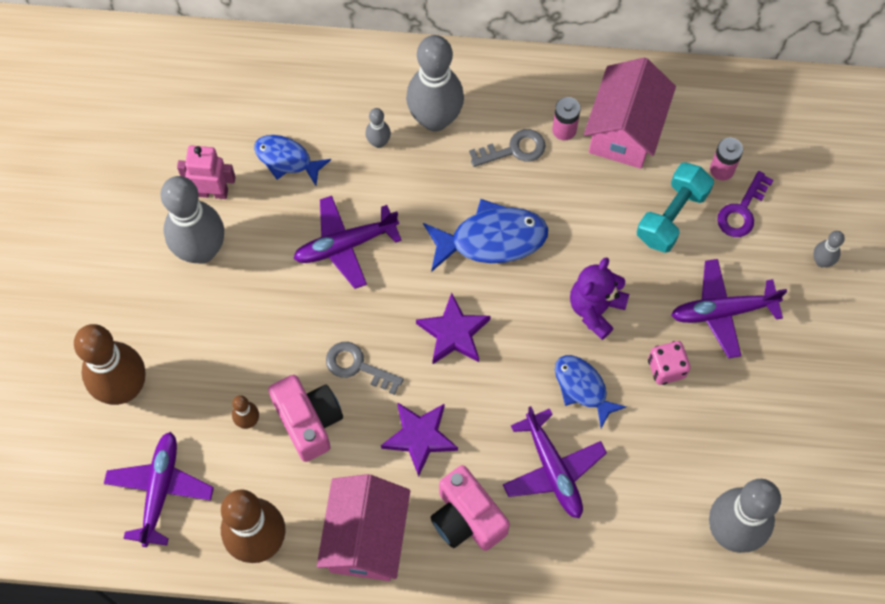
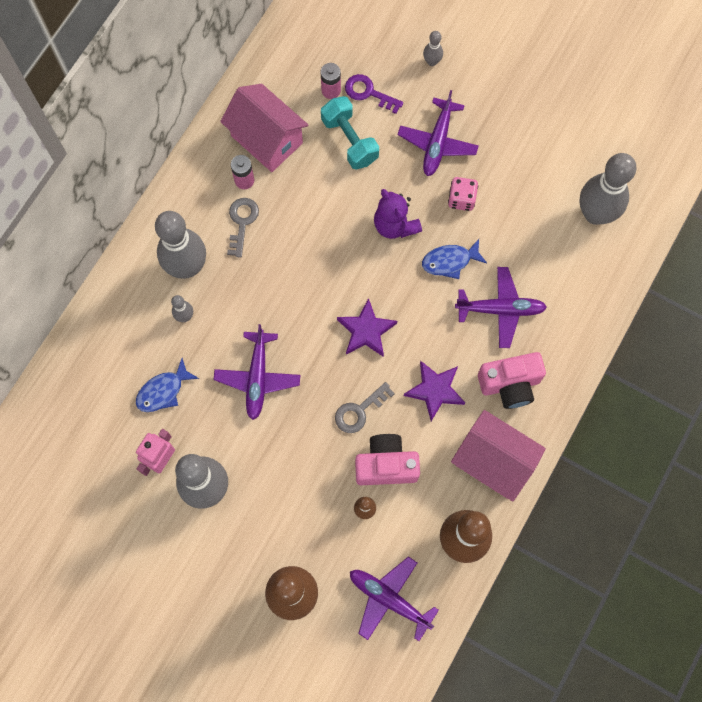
camera: 65 degrees left, 5 degrees up
blue fish [423,199,548,272] -> none
purple key [717,171,773,237] -> purple key turned 150 degrees clockwise [345,74,403,114]

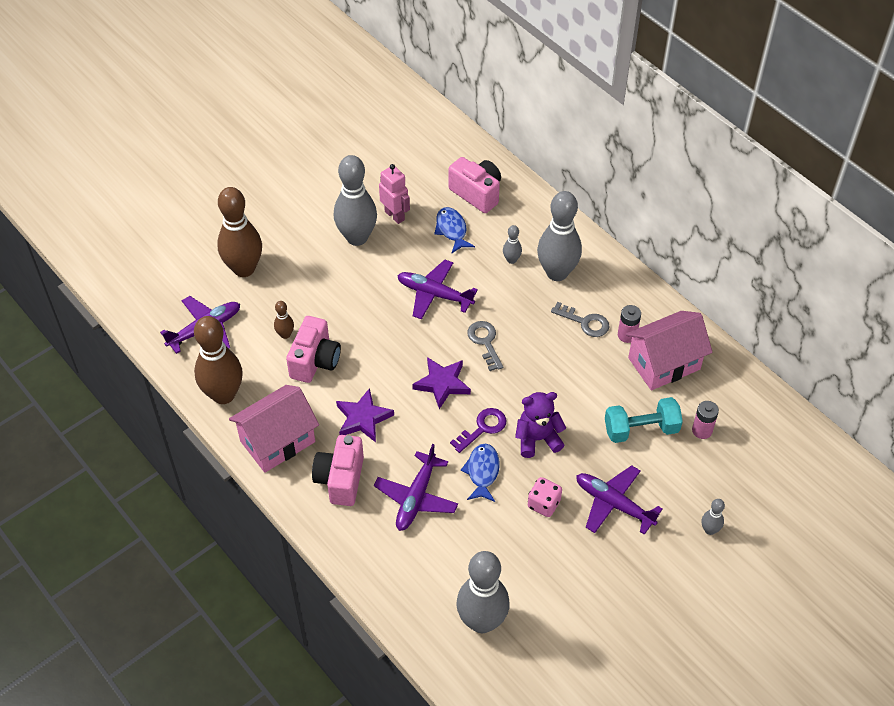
camera: 110 degrees right, 20 degrees down
grey key [335,382,395,433] -> grey key moved to [467,321,503,371]
purple key [345,74,403,114] -> purple key moved to [450,408,506,453]
none -> pink camera [449,157,501,213]

